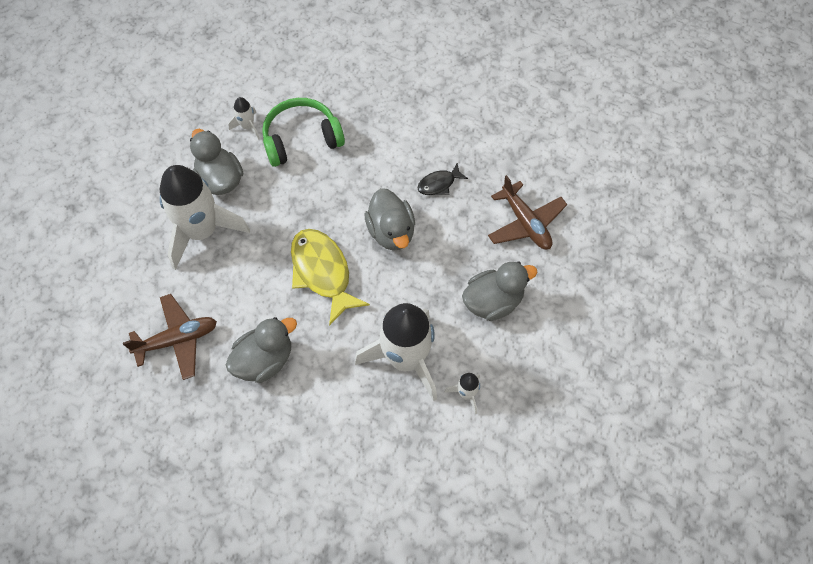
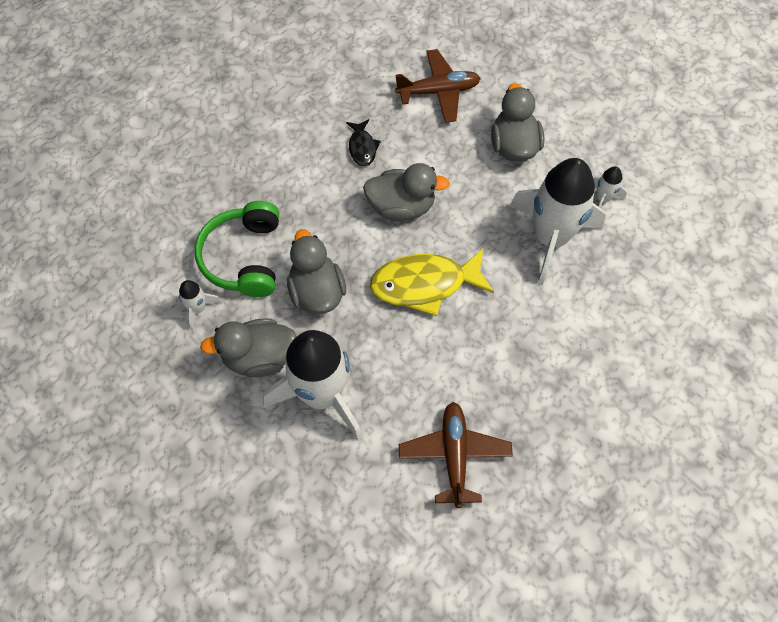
camera: 70 degrees left, 0 degrees up
grey duck [226,317,297,383] -> grey duck moved to [287,229,346,315]

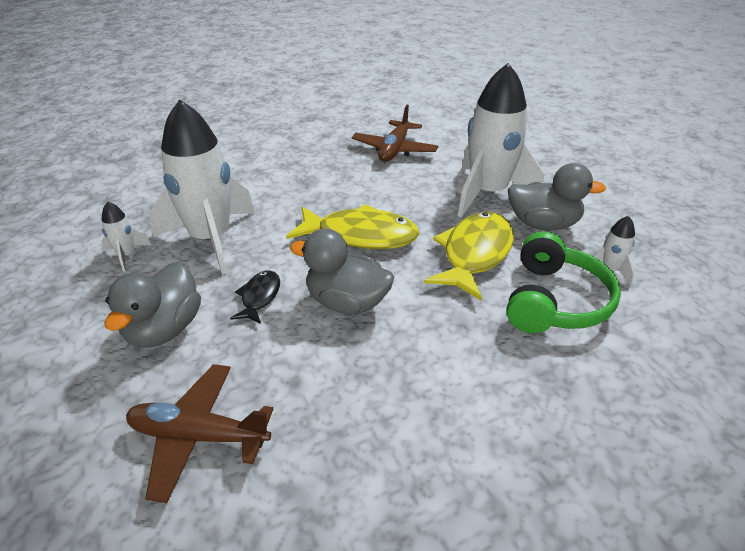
camera: 160 degrees left, 25 degrees down
grey duck [287,229,346,315] -> yellow fish [424,212,514,301]
black fish [346,119,381,166] -> black fish moved to [230,270,280,324]

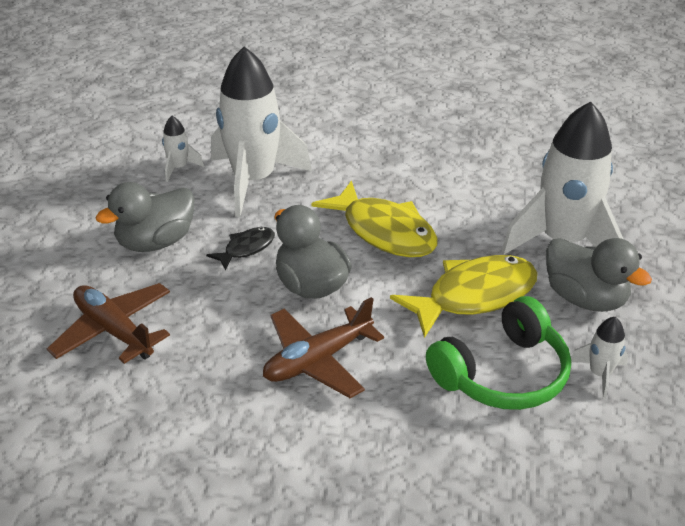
camera: 35 degrees right, 0 degrees up
brown plane [352,105,438,162] -> brown plane moved to [263,297,384,398]

